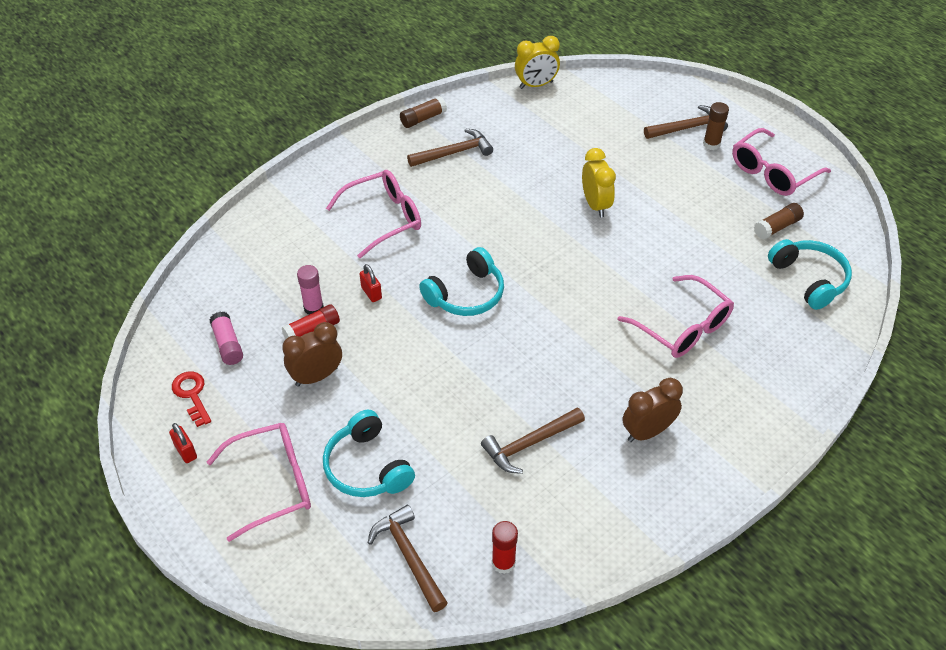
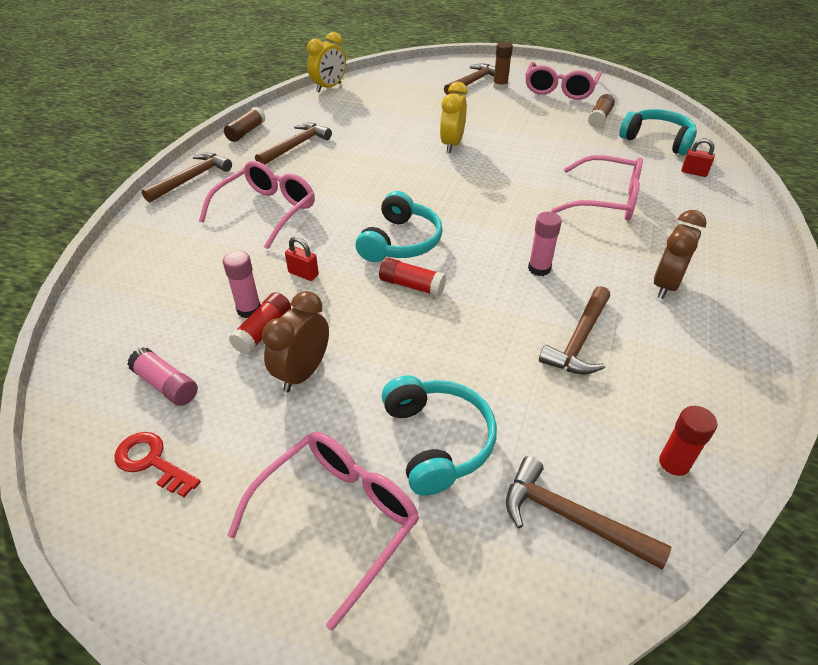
camera: 30 degrees left, 5 degrees down
red padlock [169,423,197,463] -> red padlock moved to [681,138,715,177]
turquoise headphones [323,410,415,497] -> turquoise headphones turned 135 degrees counterclockwise [381,375,497,496]
yellow clock [582,148,616,217] -> yellow clock turned 120 degrees counterclockwise [440,82,468,153]
none -> brown hammer [142,152,232,203]
none -> red glue stick [379,258,446,297]
none -> pink glue stick [528,212,562,276]

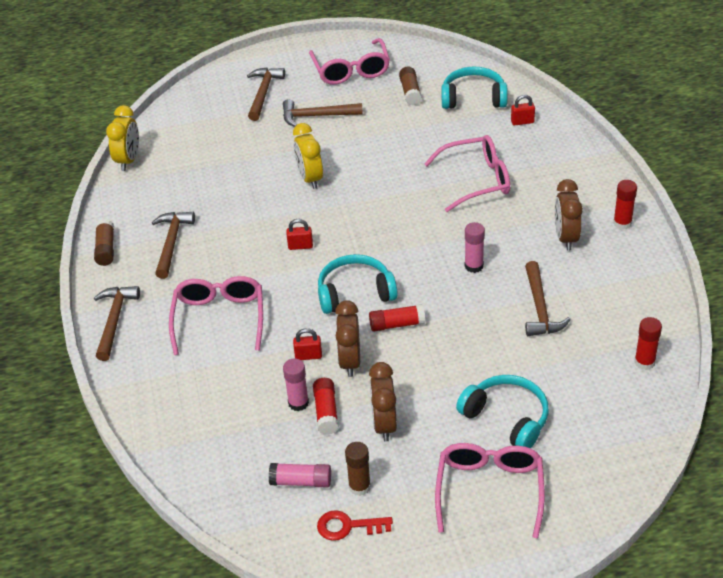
camera: 30 degrees left, 0 degrees up
turquoise headphones [356,191,443,262] -> turquoise headphones turned 90 degrees counterclockwise [318,254,398,314]
brown glue stick [493,42,513,90] -> brown glue stick moved to [345,442,371,496]
brown hammer [506,456,671,569] -> brown hammer moved to [283,99,363,127]
none -> red padlock [286,219,313,250]
none -> brown clock [335,300,360,377]
none -> red glue stick [613,180,637,230]

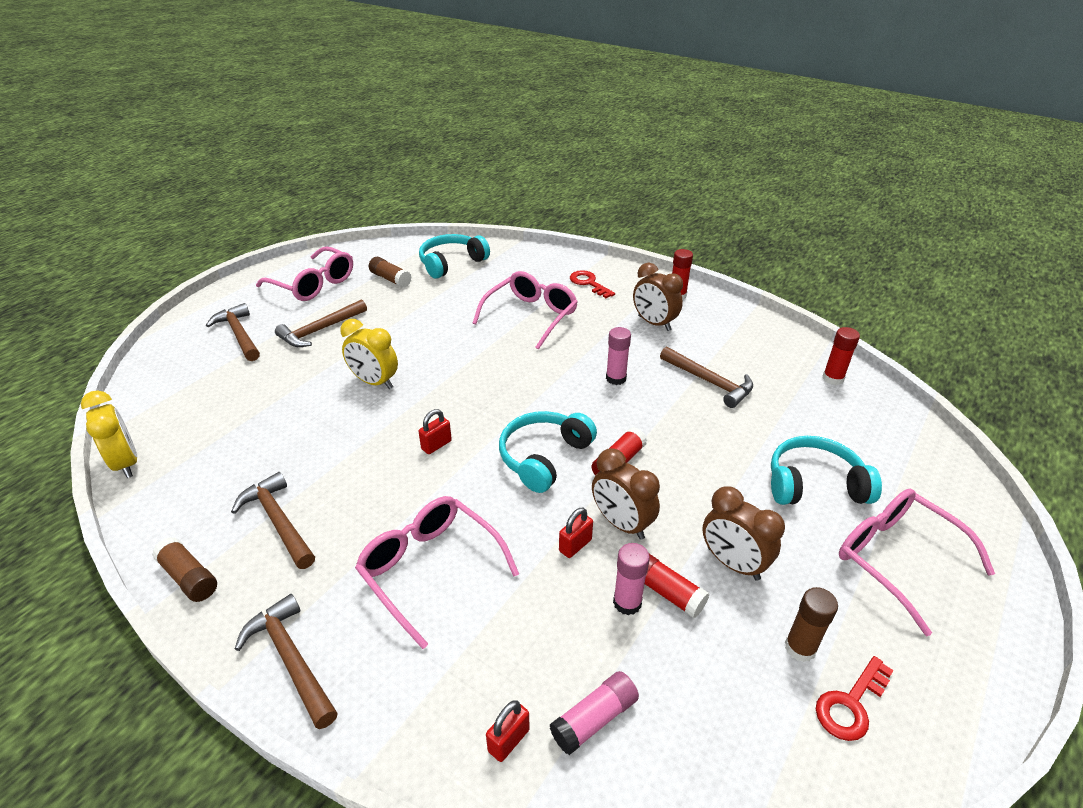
camera: 45 degrees left, 5 degrees down
pink glue stick [269,463,331,488] -> pink glue stick moved to [550,671,639,755]
red padlock [511,95,535,126] -> red padlock moved to [486,701,530,762]
none -> red key [570,270,615,298]

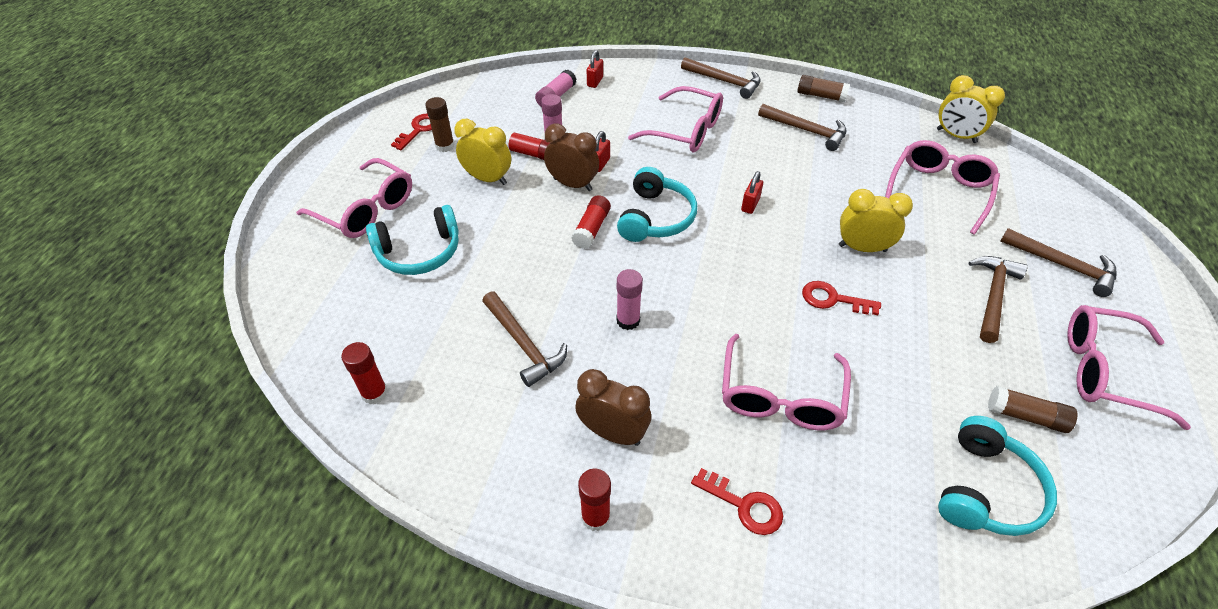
camera: 160 degrees right, 10 degrees up
brown hammer [660,347,753,408] -> brown hammer turned 150 degrees counterclockwise [482,291,567,387]
brown clock [702,486,785,581] -> yellow clock [454,119,511,185]
none -> red key [802,281,881,315]
none -> pink glasses [885,140,1000,235]

